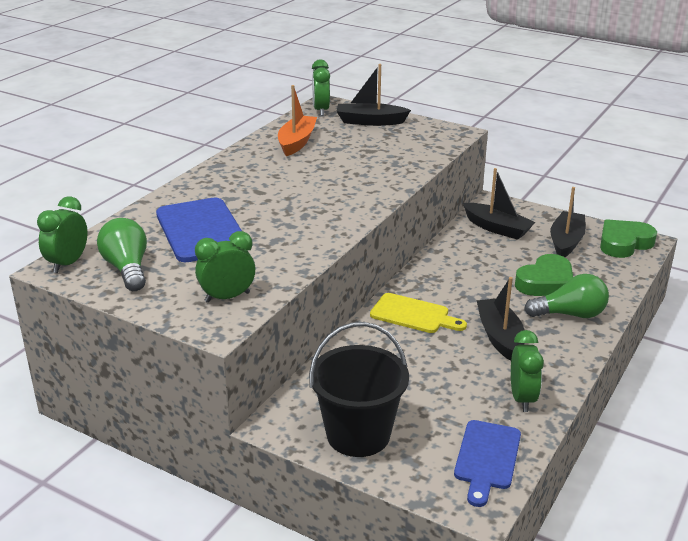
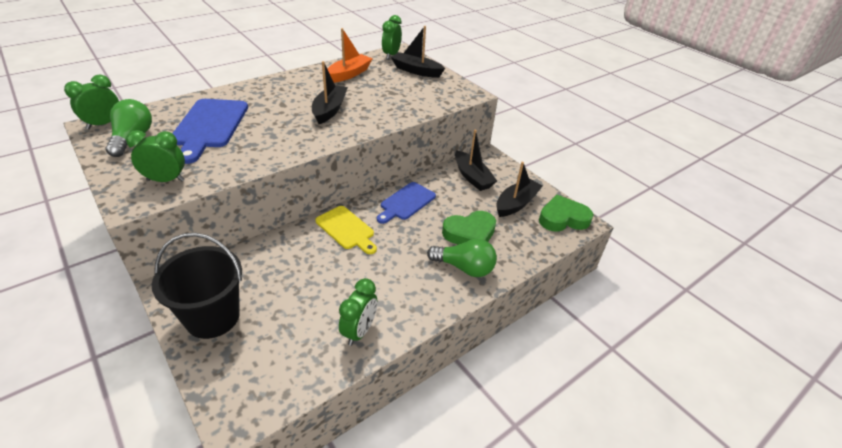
camera: 20 degrees right, 10 degrees up
blue cutting board [454,420,521,507] -> blue cutting board moved to [377,182,436,224]
black boat [477,277,524,361] -> black boat moved to [312,61,348,124]

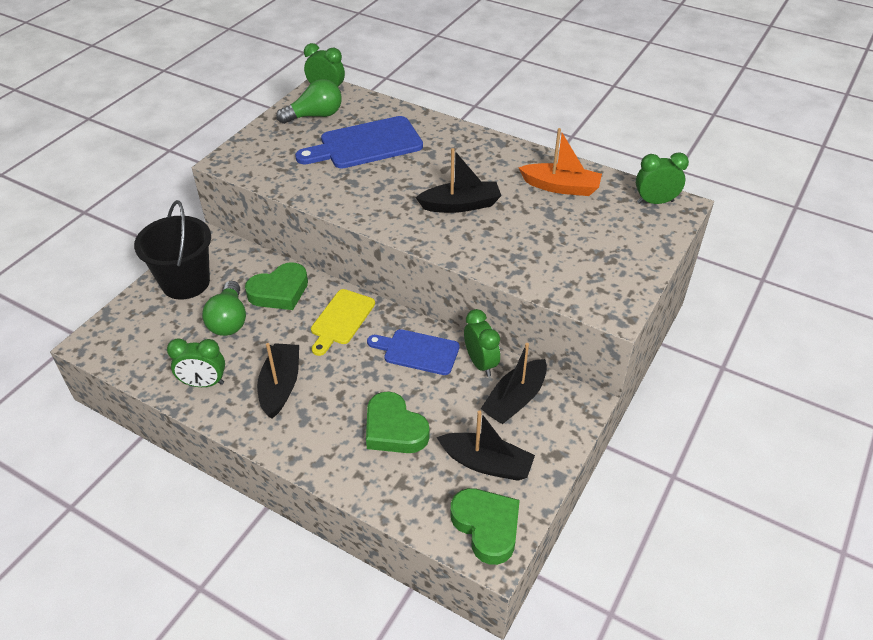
camera: 70 degrees right, 5 degrees up
green clock [126,130,185,182] -> green clock moved to [464,309,500,377]
black boat [391,26,445,78] -> black boat moved to [257,343,299,419]
green light bulb [427,239,497,277] -> green light bulb moved to [202,281,246,336]
none -> green heart [245,262,308,310]

